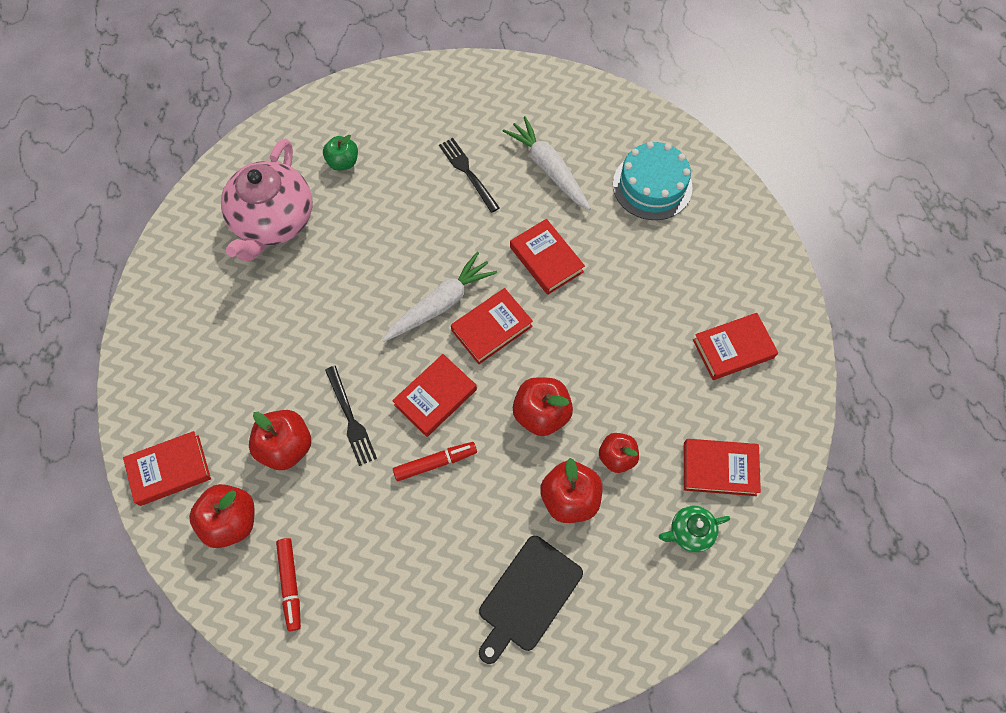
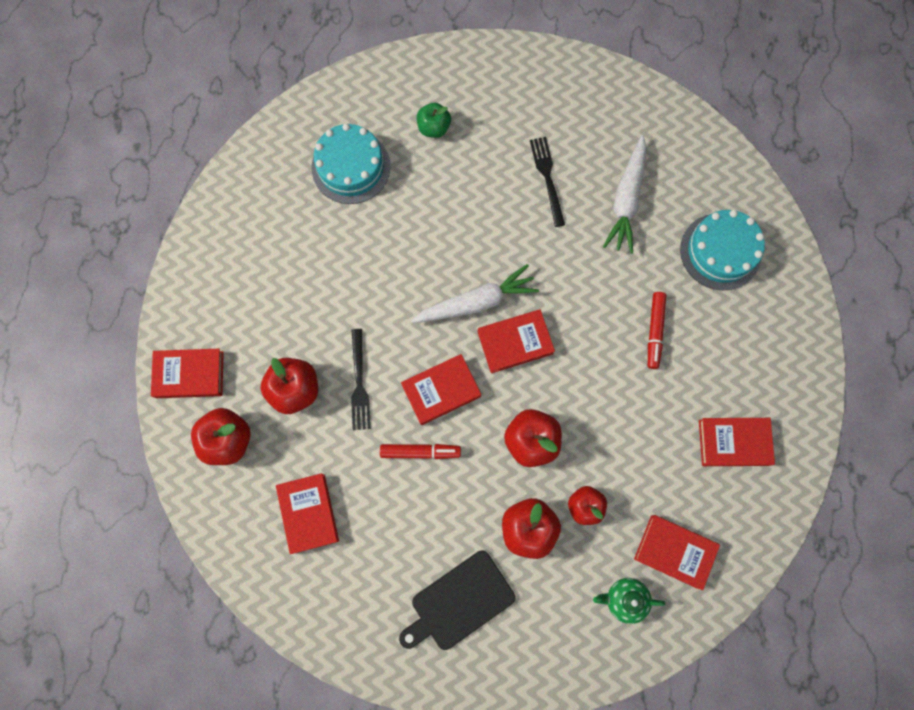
camera: 20 degrees right, 10 degrees up
pink teapot [221,139,313,262] -> turquoise cake [312,124,390,204]
red marker [276,538,301,631] -> red marker moved to [648,292,666,369]
white carrot [503,116,591,210] -> white carrot turned 150 degrees counterclockwise [603,135,646,254]
red book [510,219,585,295] -> red book moved to [276,473,339,554]

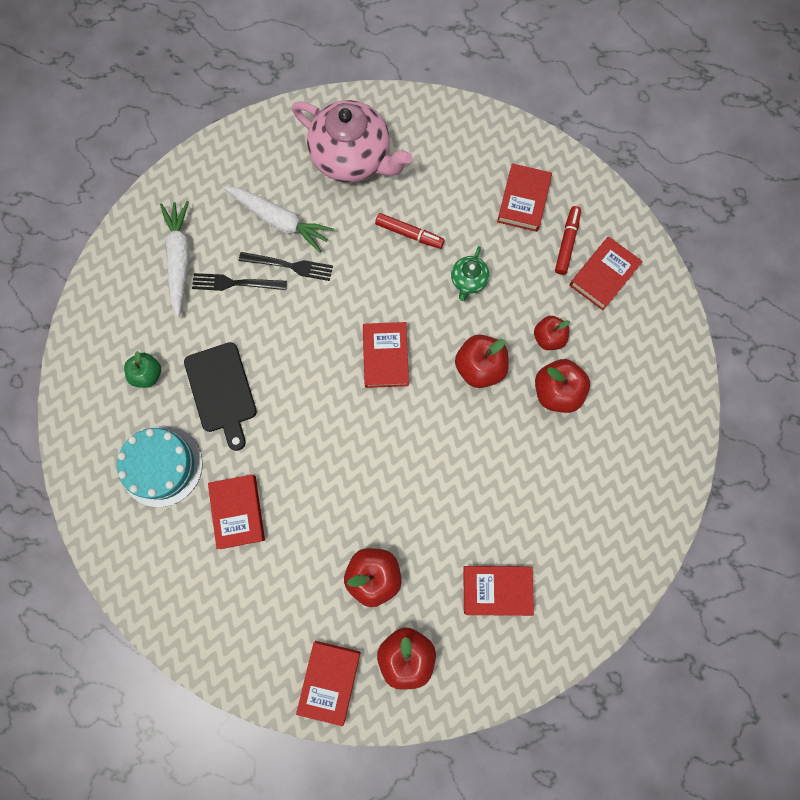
camera: 75 degrees left, 0 degrees up
black fork [351,329,371,430] -> black fork moved to [239,252,333,281]
red marker [380,444,461,459] -> red marker moved to [555,206,581,275]
black cutting board [399,551,515,650] -> black cutting board moved to [184,342,257,451]
red book [401,354,481,425] -> red book moved to [208,475,265,549]
white carrot [411,264,539,323] -> white carrot moved to [160,201,190,317]
green teapot [593,578,665,624] -> green teapot moved to [451,246,489,301]
turquoise cake [680,210,765,290] -> pink teapot [292,100,412,182]

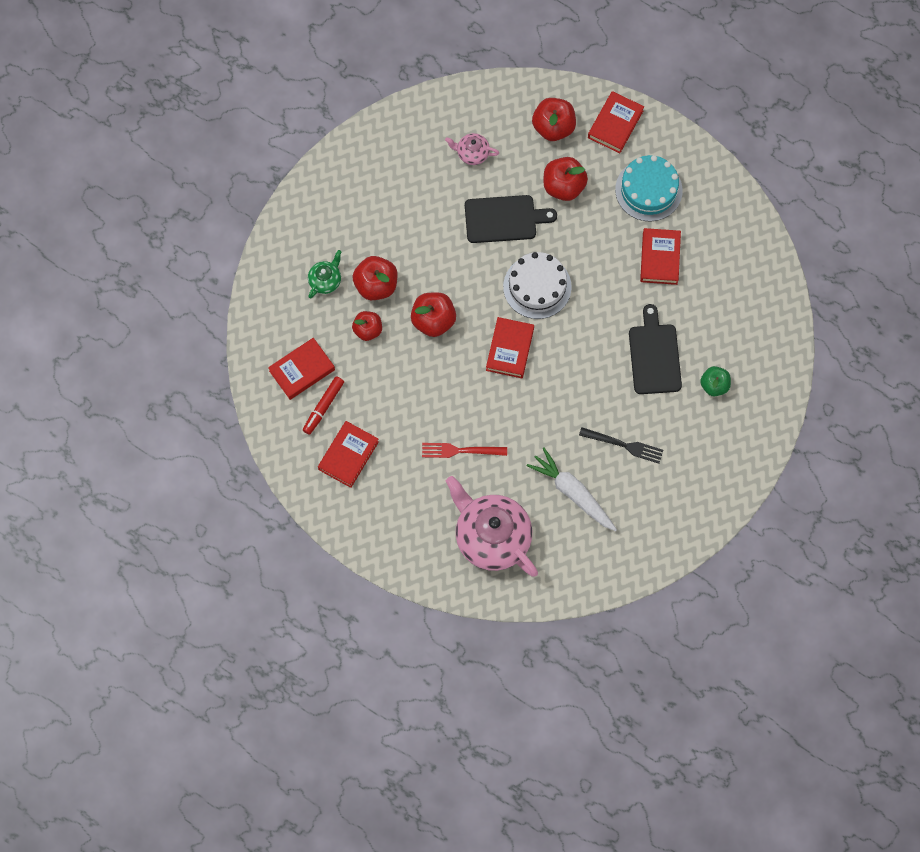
camera: 165 degrees left, 5 degrees down
turquoise cake [117,426,203,507] -> turquoise cake moved to [615,155,683,221]
white carrot [160,201,190,317] -> none
black fork [239,252,333,281] -> none
red marker [375,213,445,249] -> red fork [422,443,507,458]
green teapot [451,246,489,301] -> green teapot moved to [308,250,342,299]
red book [463,566,534,616] -> pink teapot [445,133,499,165]
none -> black cutting board [465,195,557,243]
none -> white cake [503,252,572,319]

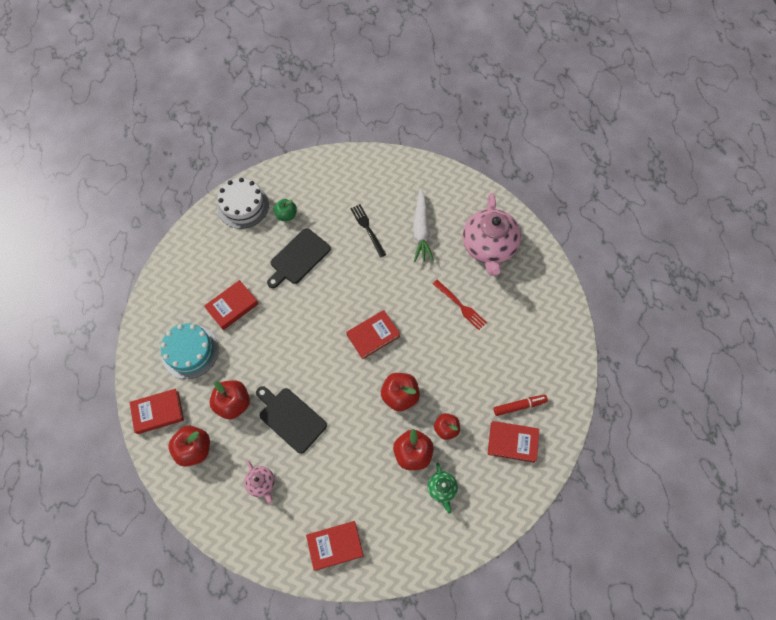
camera: 135 degrees left, 5 degrees down
green teapot [308,250,342,299] -> green teapot turned 90 degrees counterclockwise [428,463,458,513]
red book [318,421,379,488] -> red book moved to [306,521,363,571]
white cake [503,252,572,319] -> white cake moved to [217,178,269,229]

